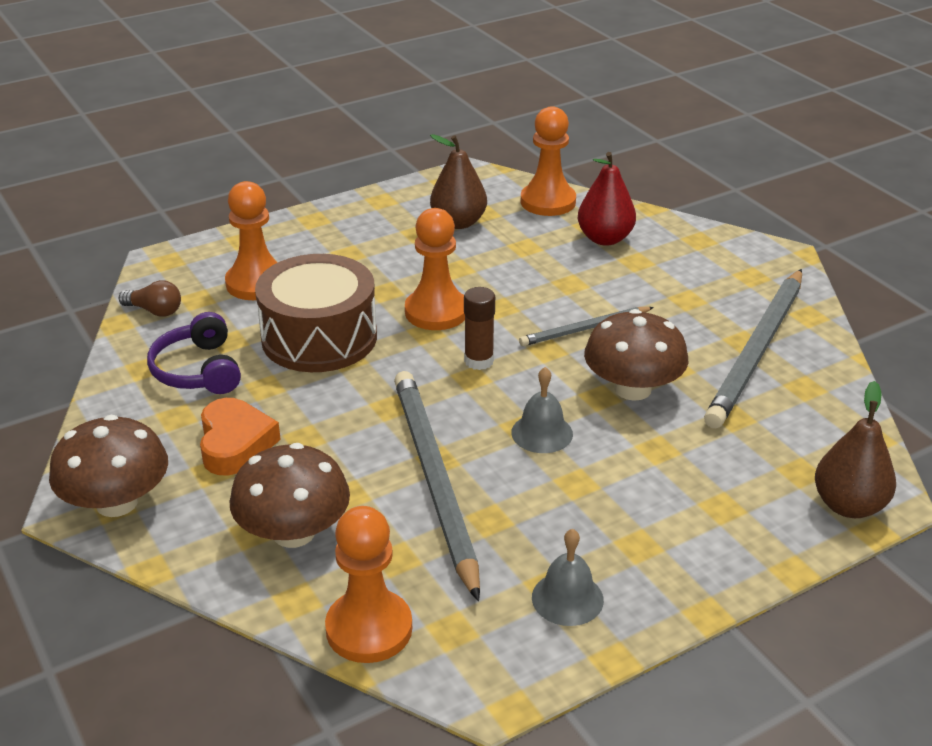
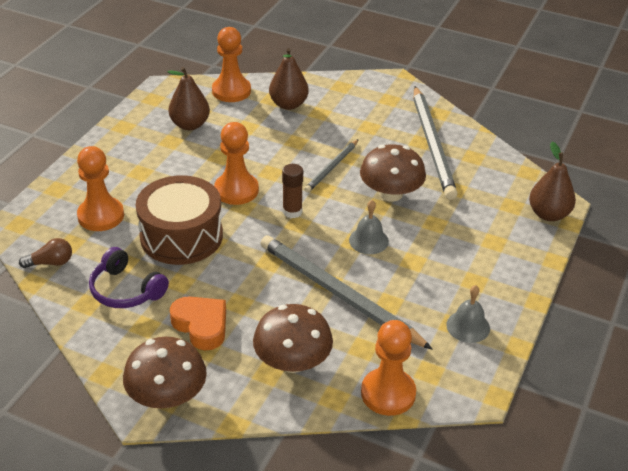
camera: 35 degrees left, 5 degrees up
red pear [578,152,636,246] -> brown pear [269,48,309,110]

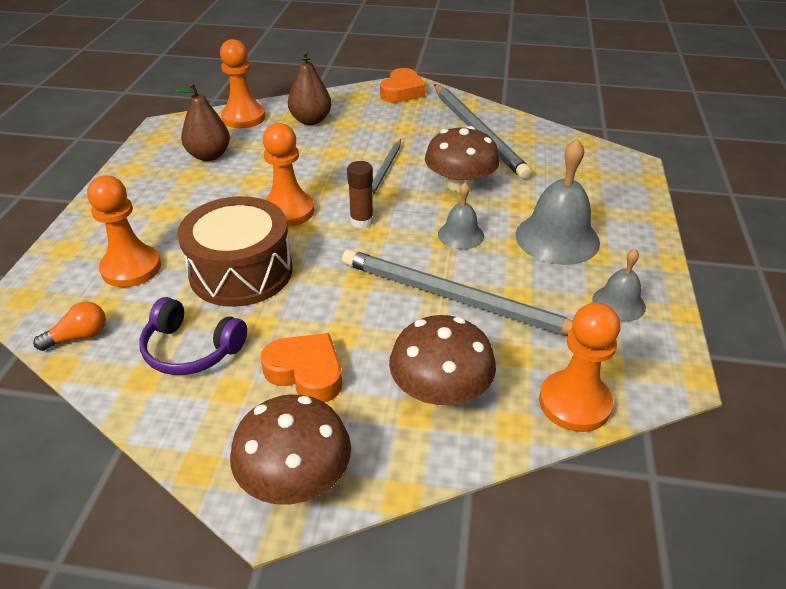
camera: 15 degrees left, 0 degrees up
brown light bulb [19,238,72,268] -> orange light bulb [33,301,106,351]
brown pear [529,142,576,221] -> none
none -> orange heart [380,68,426,103]
none -> grey bell [516,139,600,265]

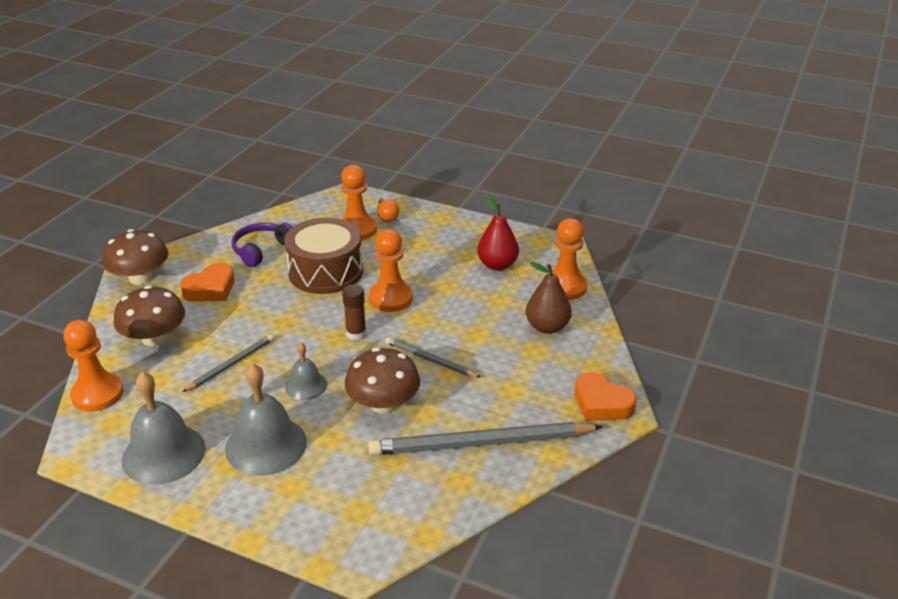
camera: 105 degrees right, 5 degrees down
orange light bulb [33,301,106,351] -> orange light bulb moved to [377,198,399,222]
brown pear [174,83,230,161] -> red pear [477,196,519,271]
grey pencil [342,249,573,335] -> grey pencil [182,334,274,392], size x0.52
grey bell [592,249,646,322] -> grey bell [122,371,206,485], size x1.78

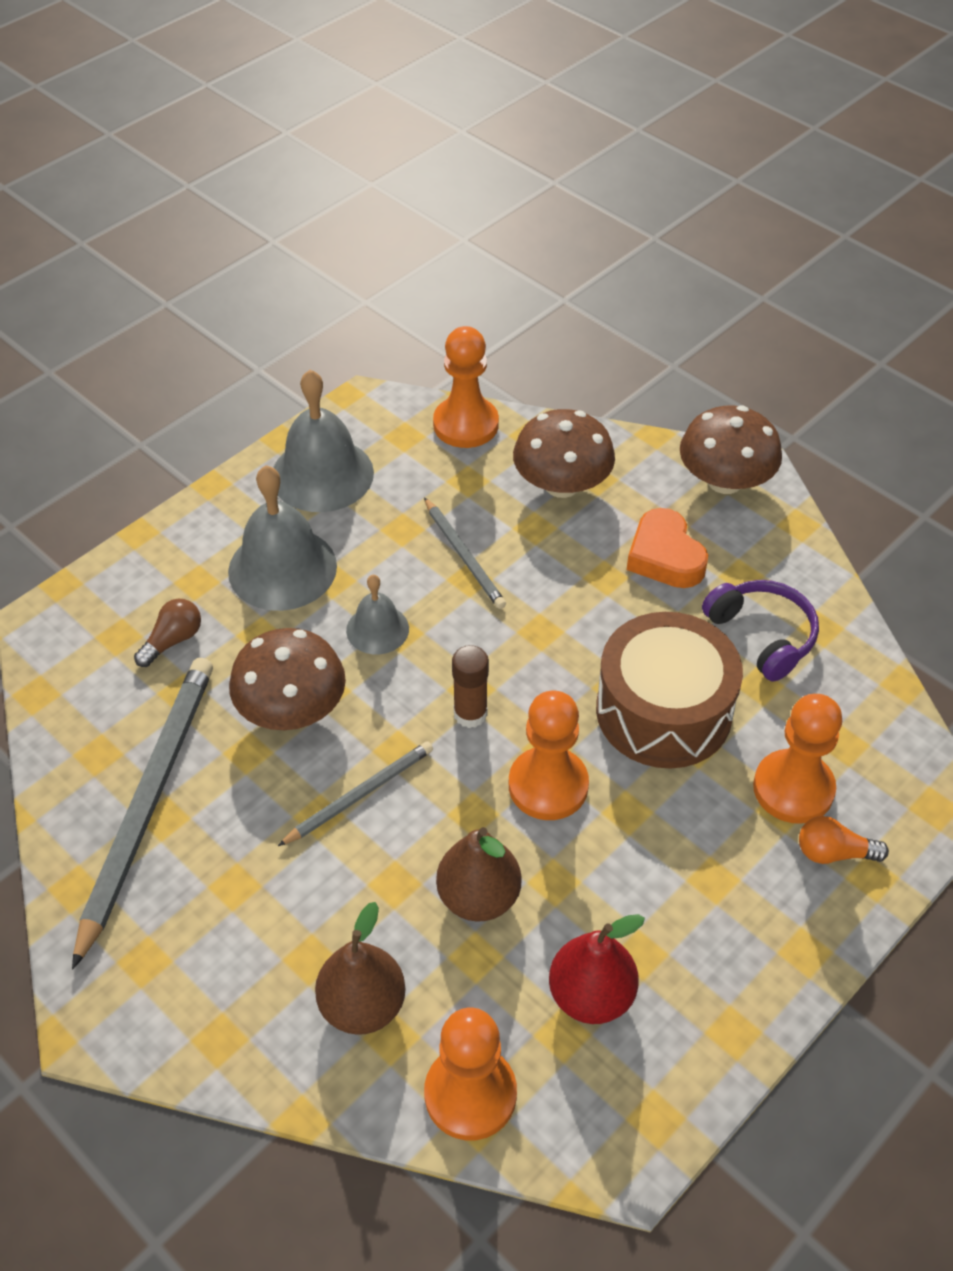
camera: 110 degrees right, 15 degrees up
orange heart [575,372,637,421] -> none
none -> brown light bulb [134,599,201,667]
none -> brown pear [436,827,521,922]

